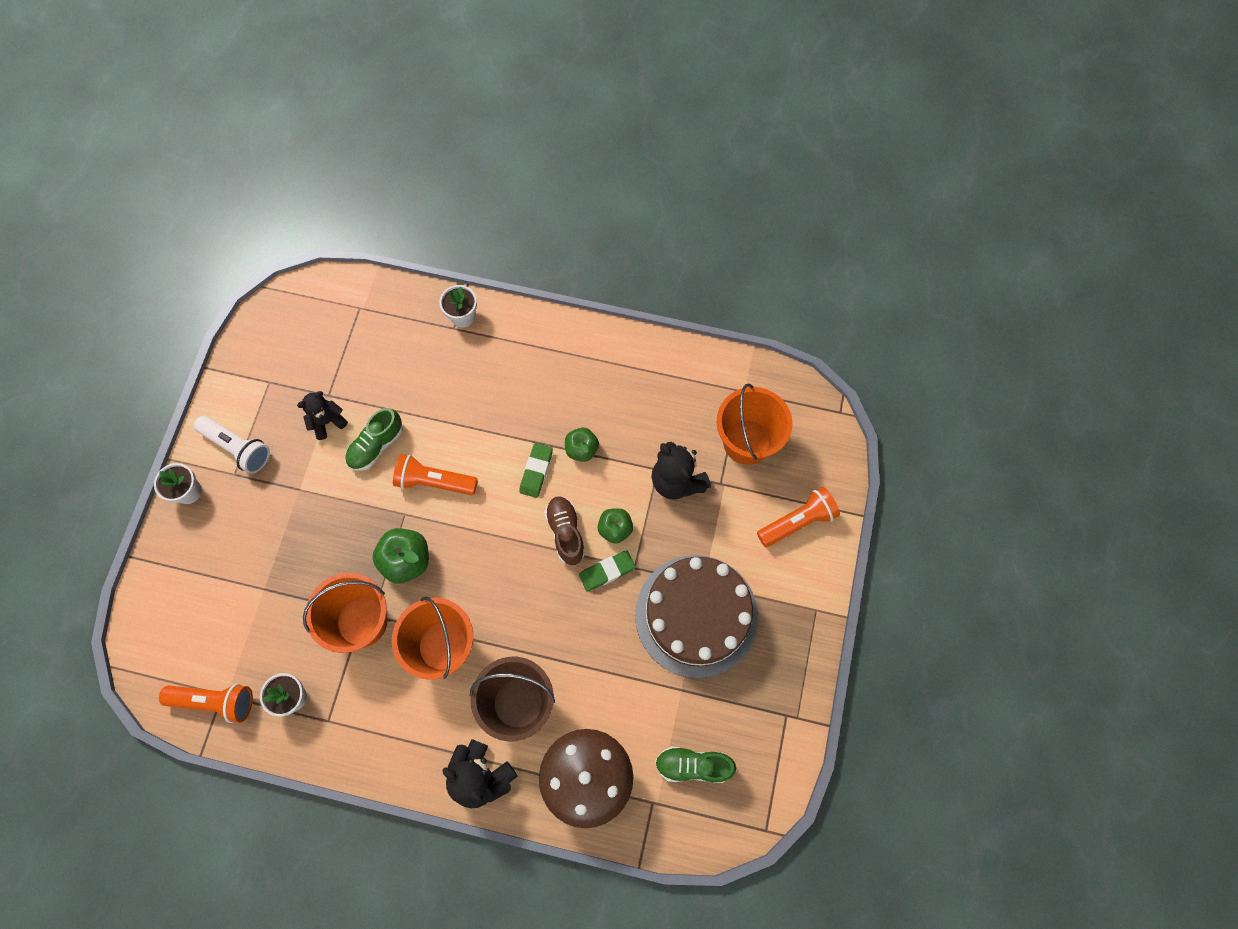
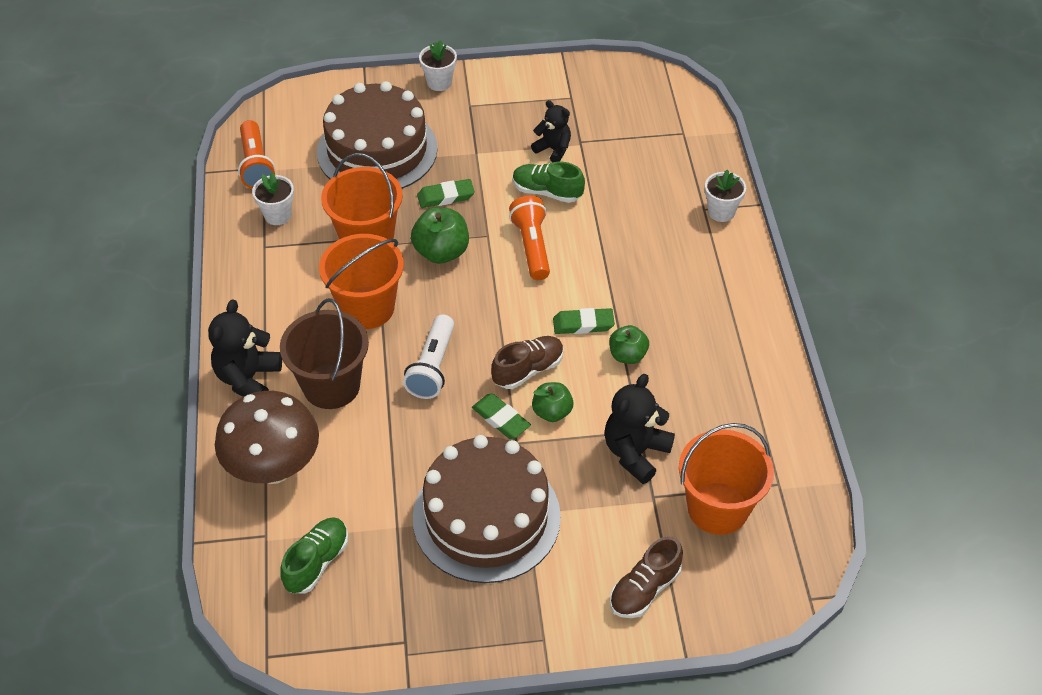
camera: 70 degrees right, 20 degrees down
white flashlight [194,416,270,474] -> white flashlight moved to [403,314,454,399]
green shoe [655,746,736,783] -> green shoe turned 45 degrees clockwise [280,517,349,594]
orange flashlight [757,487,840,547] -> brown shoe [610,536,683,618]
none -> brown cake [317,81,438,189]
none -> green eraser [417,179,475,208]

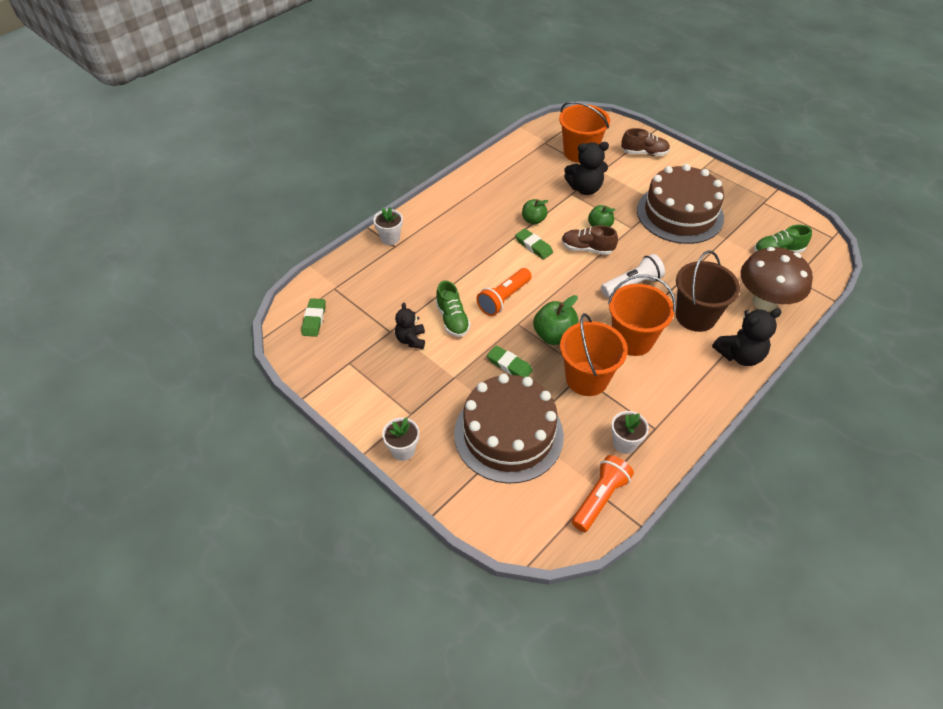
camera: 130 degrees left, 0 degrees up
green eraser [472,393,531,439] -> green eraser moved to [301,298,326,337]

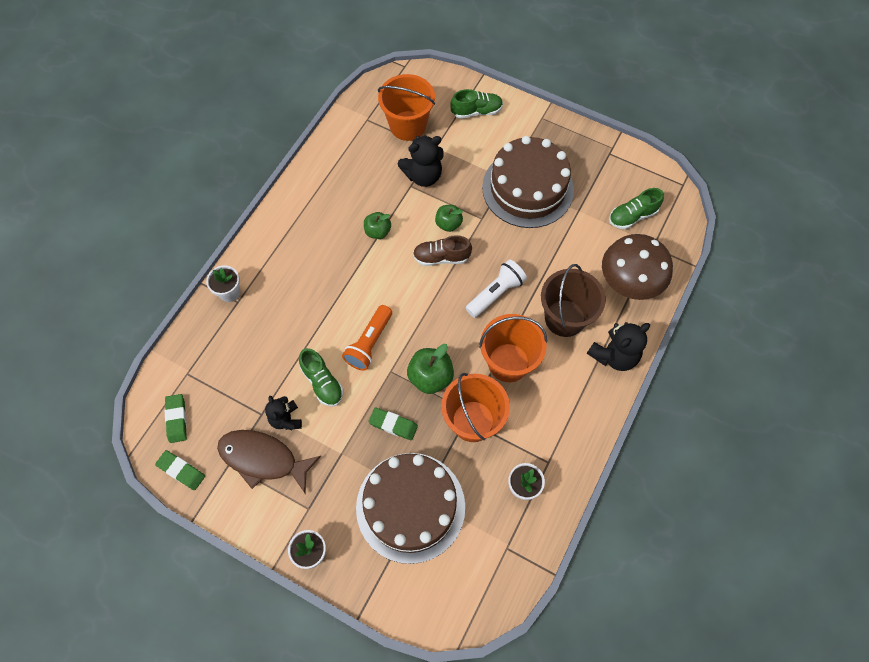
camera: 15 degrees left, 15 degrees up
green eraser [515,229,553,259] -> green eraser moved to [155,450,205,490]
orange flashlight [572,455,634,532] -> none
brown shoe [621,128,670,156] -> green shoe [450,89,503,119]
none -> brown fish [217,430,321,493]

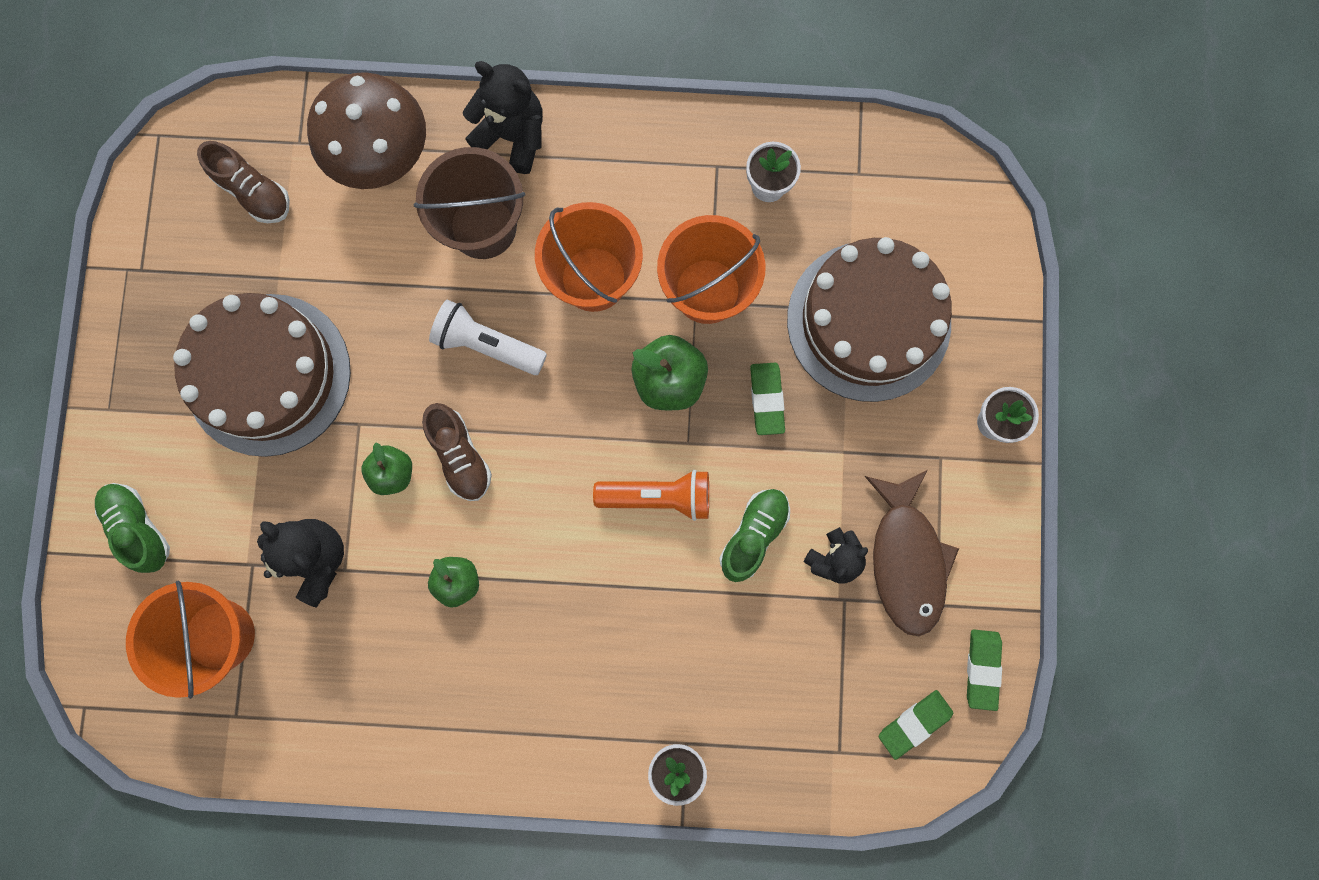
camera: 115 degrees left, 15 degrees up
green shoe [609,188,664,229] -> brown shoe [197,141,290,223]

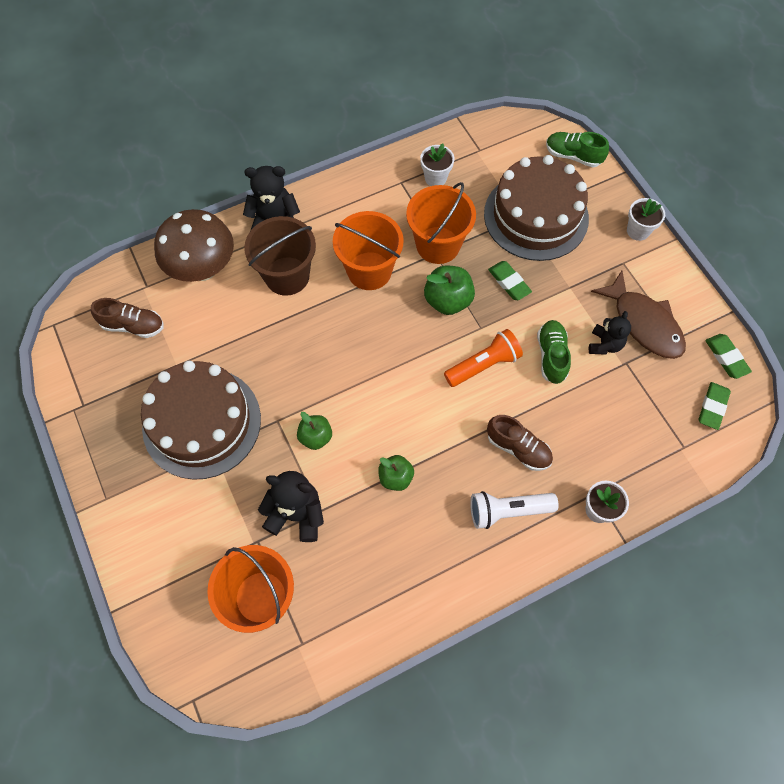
camera: 30 degrees left, 15 degrees down
green shoe [95,483,170,573] -> green shoe moved to [546,132,609,167]
brown shoe [422,403,492,501] -> brown shoe moved to [487,415,553,471]
white flashlight [429,300,547,375] -> white flashlight moved to [470,491,559,529]

